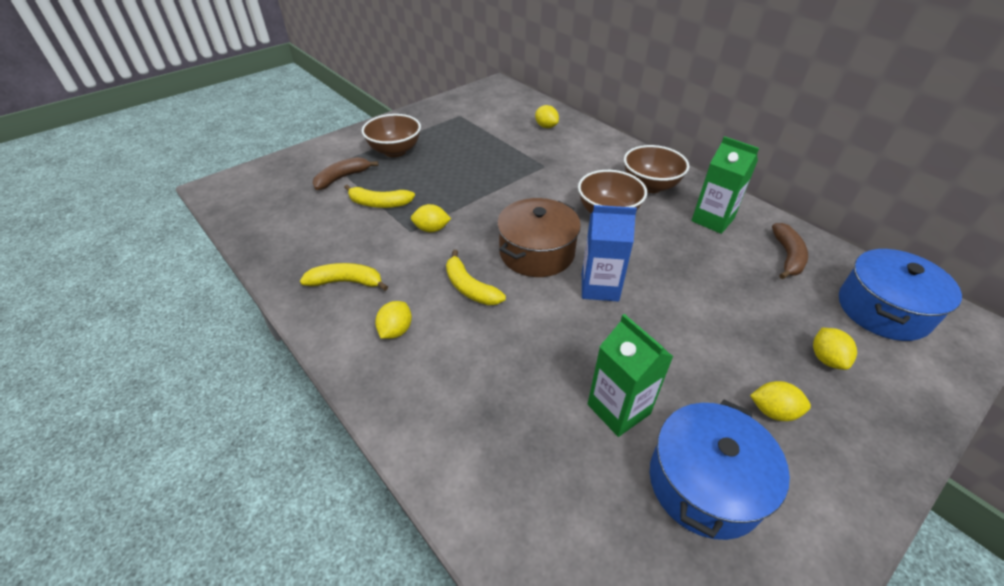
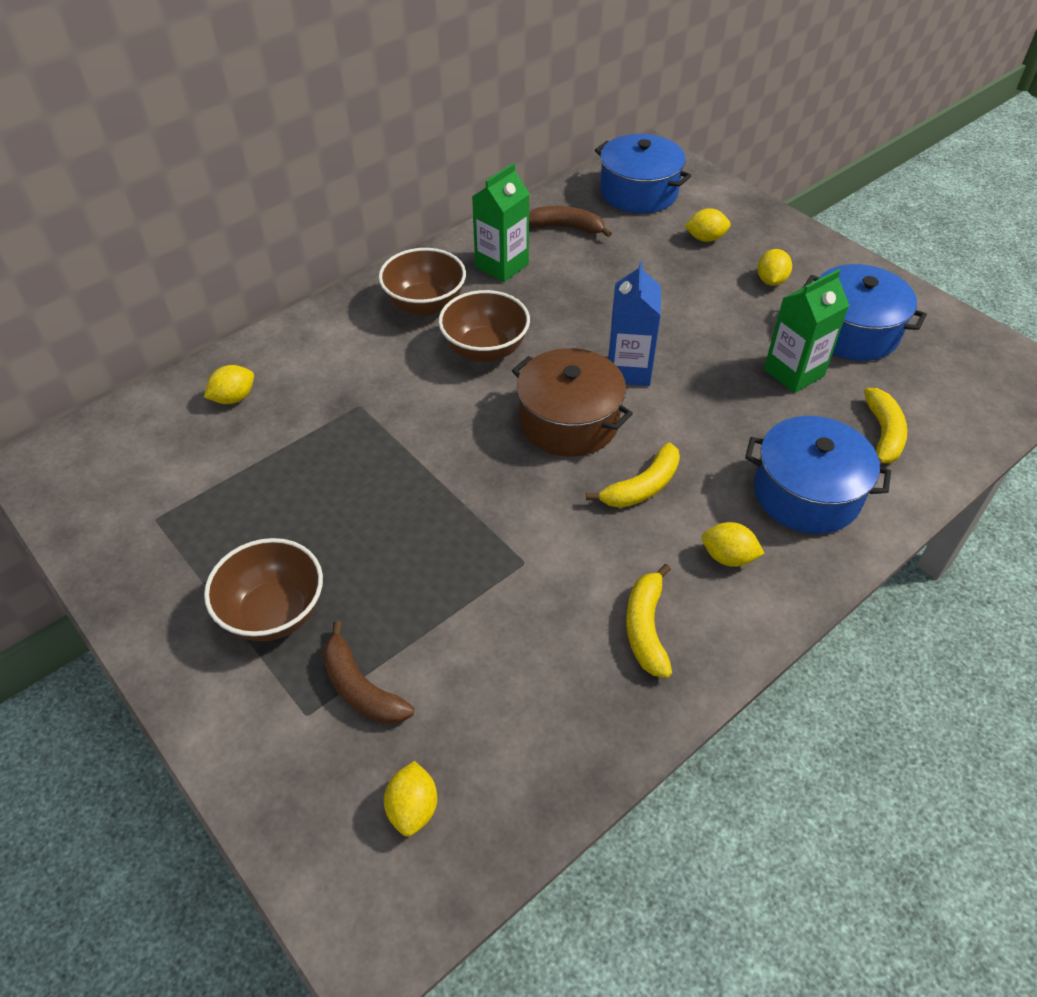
camera: 90 degrees left, 5 degrees up
yellow banana [344,185,415,208] -> yellow banana moved to [864,388,907,464]
yellow lemon [411,204,451,233] -> yellow lemon moved to [384,761,437,836]
none -> blue pot [745,416,891,534]

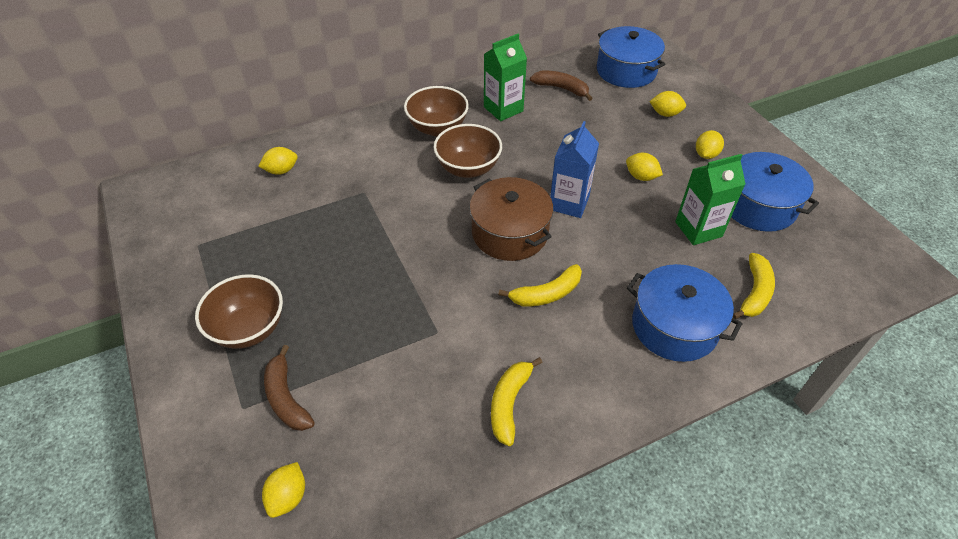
camera: 15 degrees right, 0 degrees up
yellow lemon [702,522,765,567] -> yellow lemon moved to [626,153,663,181]

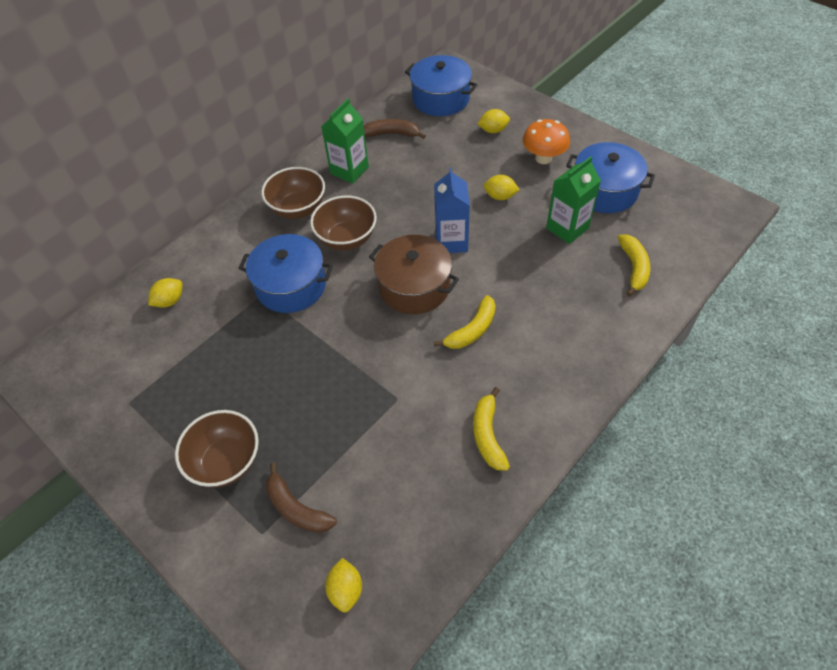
camera: 20 degrees left, 5 degrees up
blue pot [627,264,742,362] -> blue pot moved to [239,234,333,313]
yellow lemon [696,130,724,159] -> orange mushroom [523,119,570,164]

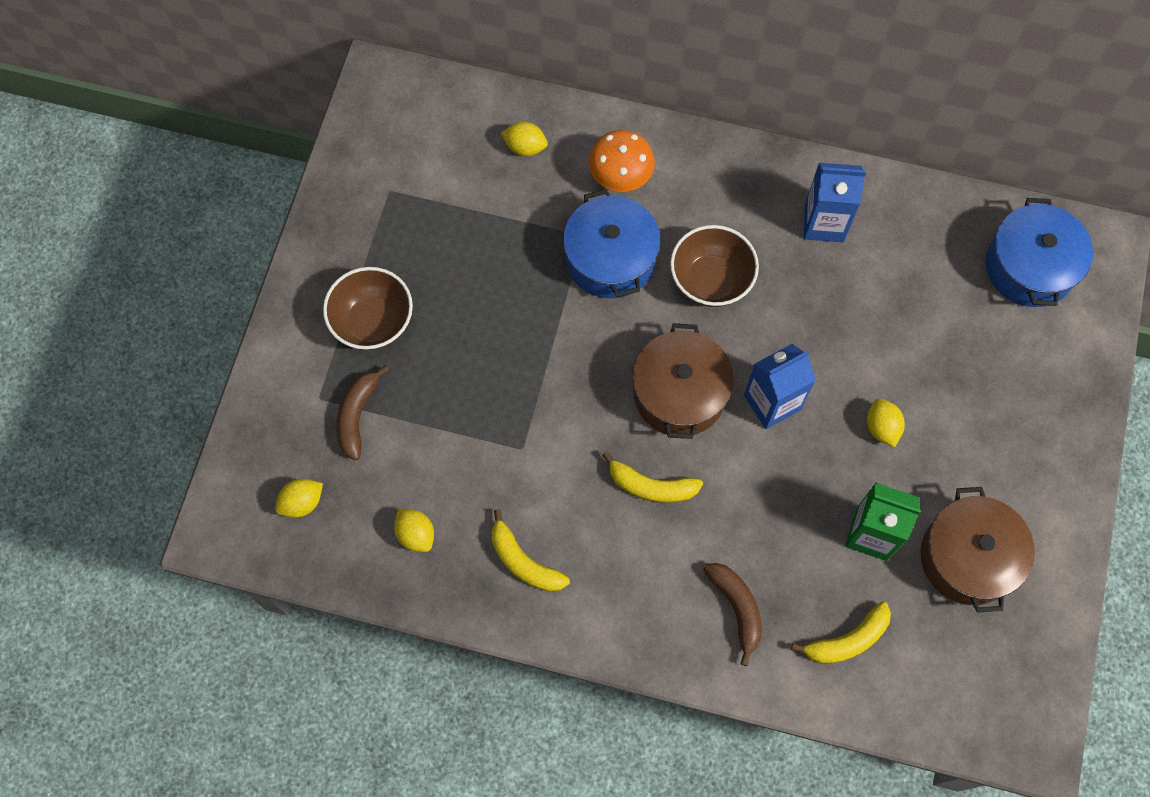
camera: 60 degrees right, 15 degrees up
brown bowl [261,167,325,219] -> none
green carton [321,99,369,184] -> blue carton [804,163,866,242]
brown banana [364,119,426,139] -> brown banana moved to [703,563,762,666]
yellow banana [473,387,510,471] -> yellow banana turned 105 degrees counterclockwise [492,509,570,592]
yellow lemon [477,109,510,133] -> yellow lemon moved to [394,509,434,552]
orange mushroom [523,119,570,164] -> orange mushroom moved to [589,130,655,192]
blue pot [566,142,655,213] -> brown pot [921,487,1035,613]

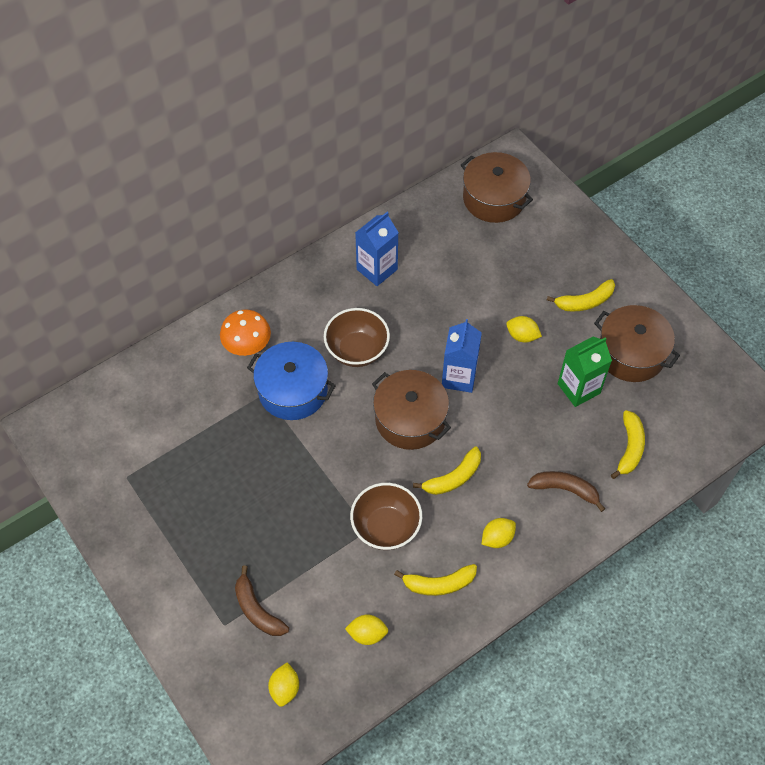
camera: 50 degrees left, 10 degrees down
brown bowl [323,267,413,350] -> brown bowl moved to [350,483,422,550]
yellow lemon [501,122,548,156] -> yellow lemon moved to [482,518,516,548]
blue pot [986,198,1093,307] -> brown pot [461,152,533,223]
none -> yellow banana [547,279,615,312]

